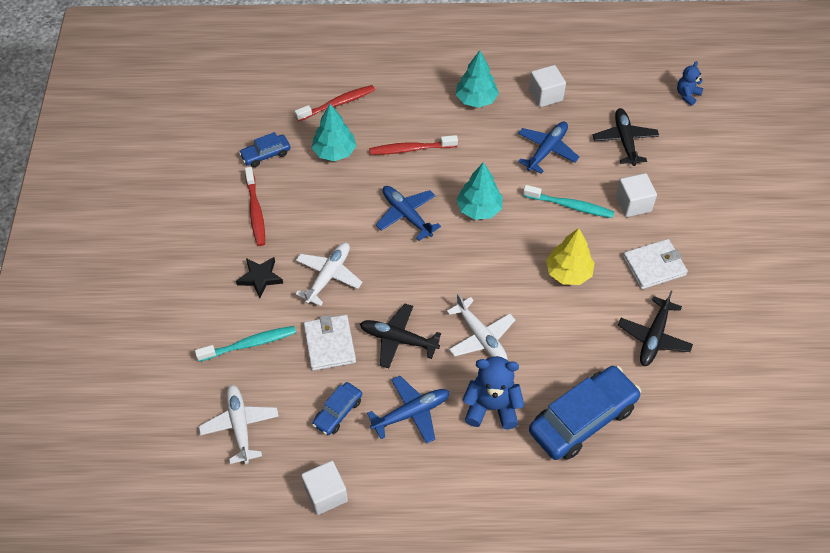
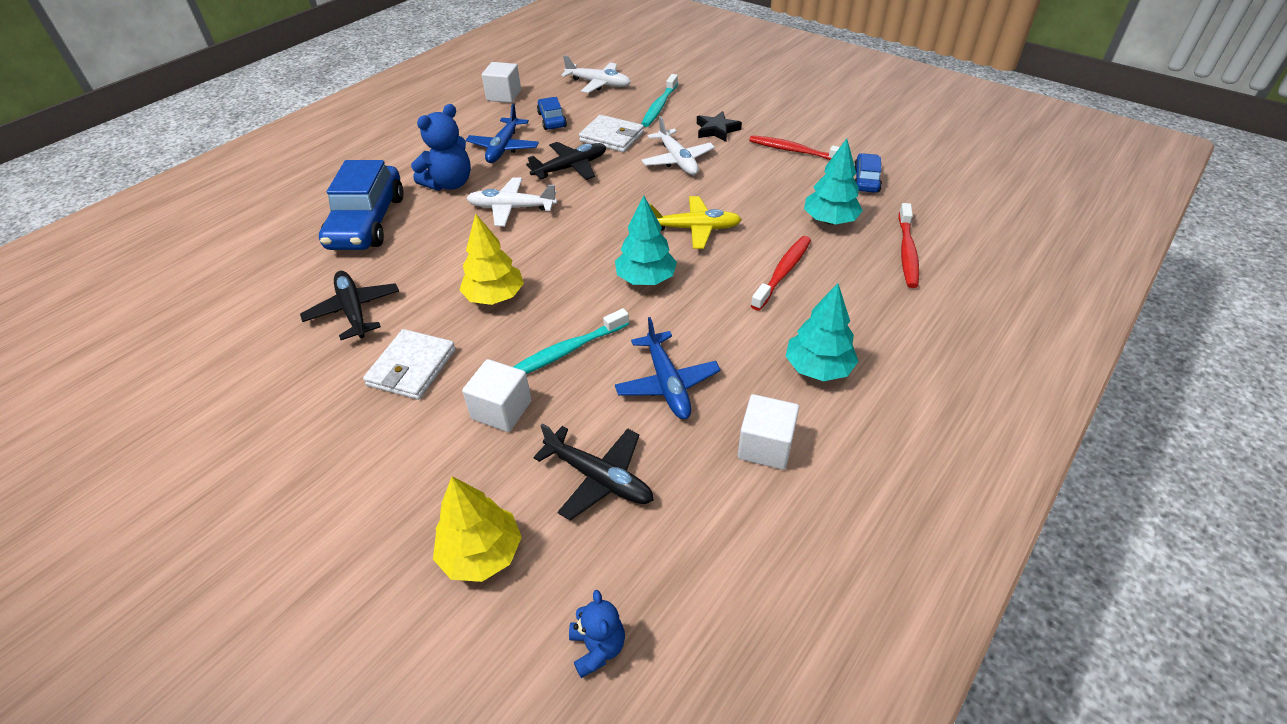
camera: 130 degrees right, 10 degrees down
blue plane [376,186,441,241] -> yellow plane [649,196,742,249]
none -> yellow tree [433,476,522,582]

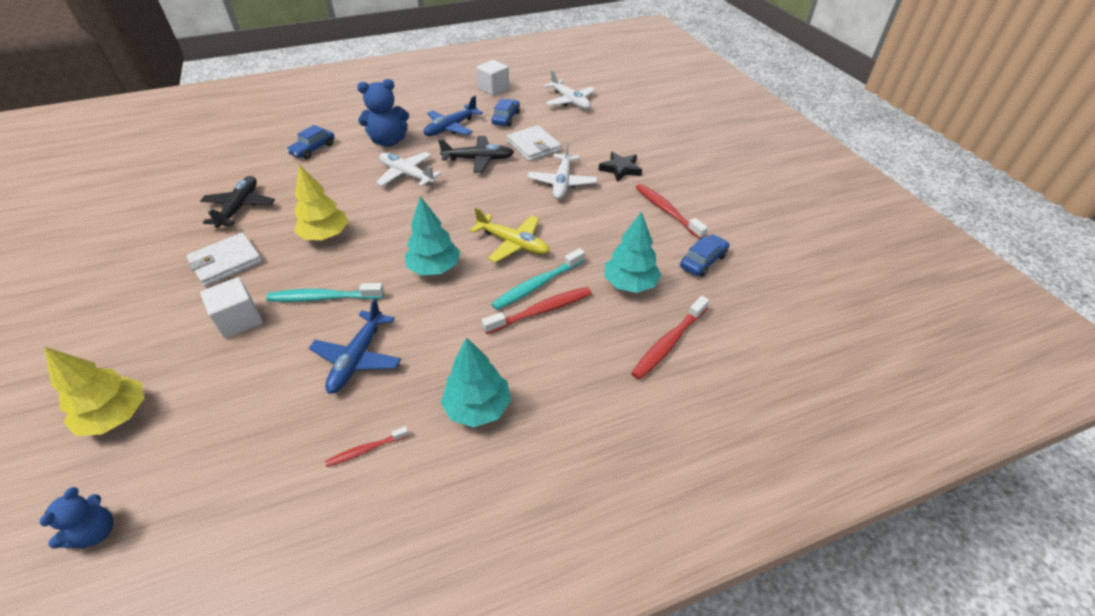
camera: 30 degrees right, 0 degrees up
blue car [319,160,404,250] -> blue car [286,125,335,159], size x0.50
black plane [533,423,653,520] -> none
turquoise toothbrush [641,74,678,127] -> turquoise toothbrush moved to [492,248,585,310]
white cube [738,394,799,470] -> red toothbrush [325,426,409,467]

